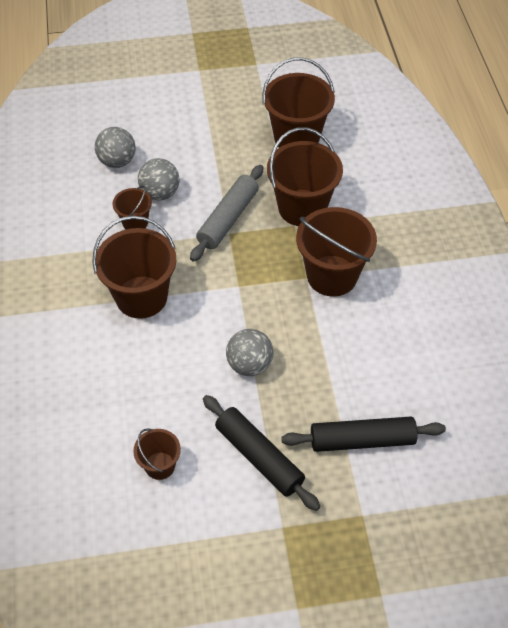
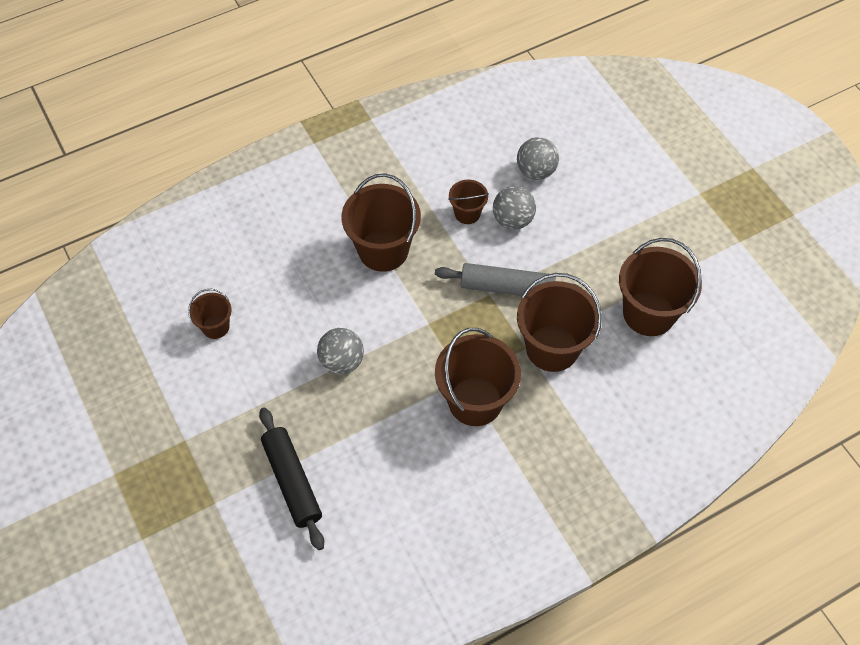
camera: 70 degrees right, 5 degrees up
black rolling pin [203,395,320,511] -> none

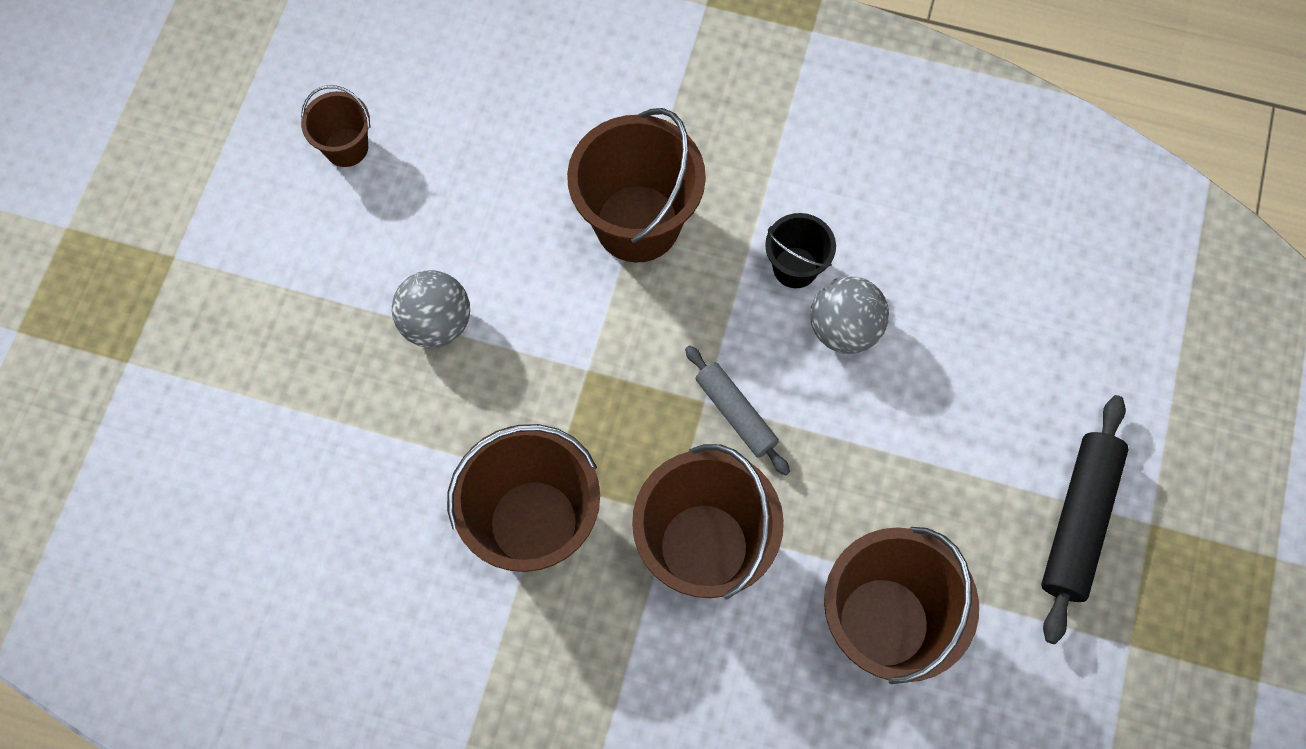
camera: 45 degrees right, 10 degrees up
black rolling pin [259,408,324,550] -> black rolling pin moved to [1041,395,1128,644]
grey rolling pin [435,263,581,296] -> grey rolling pin [685,345,790,476], size x0.64
brown bucket [448,180,489,224] -> black bucket [765,213,836,288]
grey ball [517,137,559,180] -> none

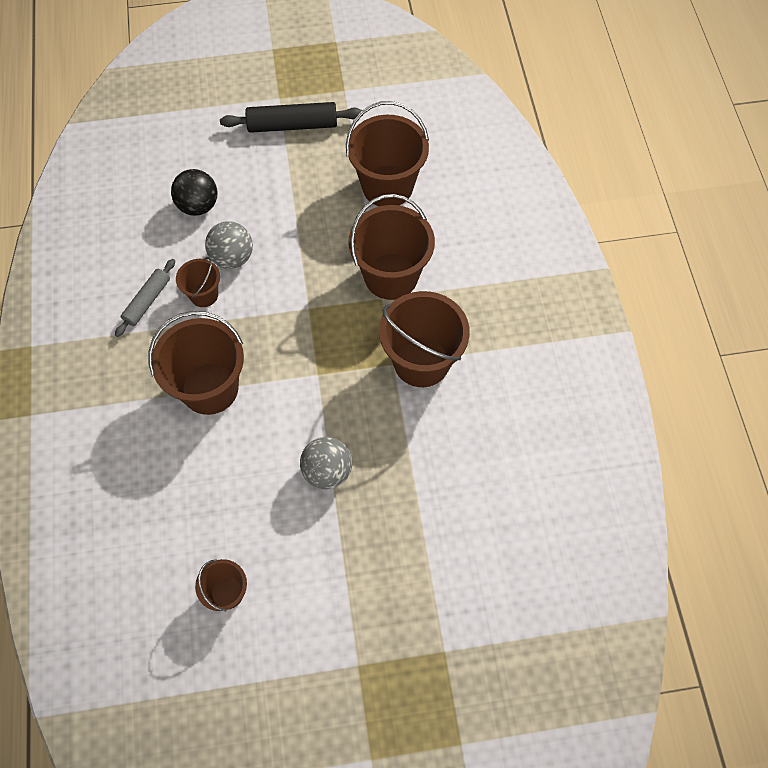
camera: 115 degrees left, 5 degrees down
grey rolling pin [685,345,790,476] -> grey rolling pin moved to [115,259,175,337]
black bucket [765,213,836,288] -> brown bucket [176,257,220,307]
none -> black ball [171,169,217,216]

